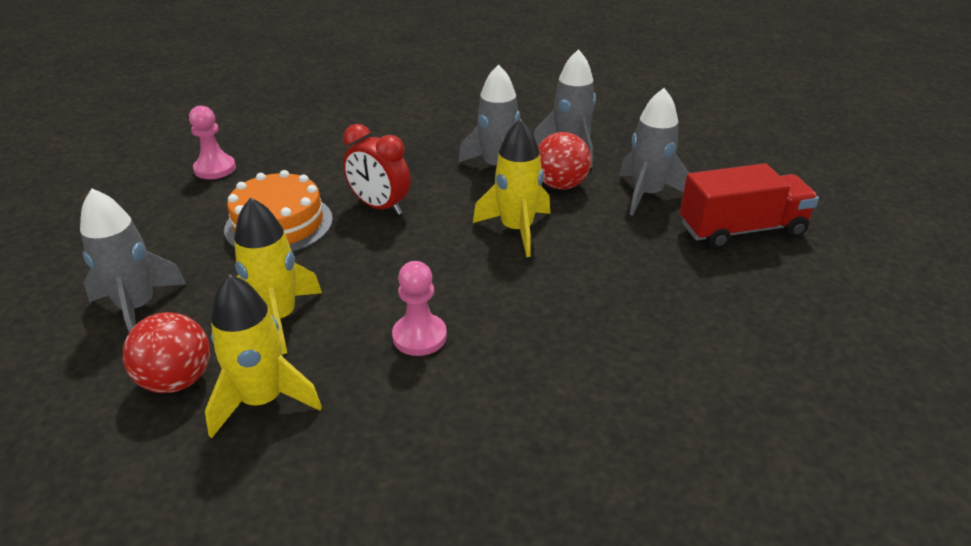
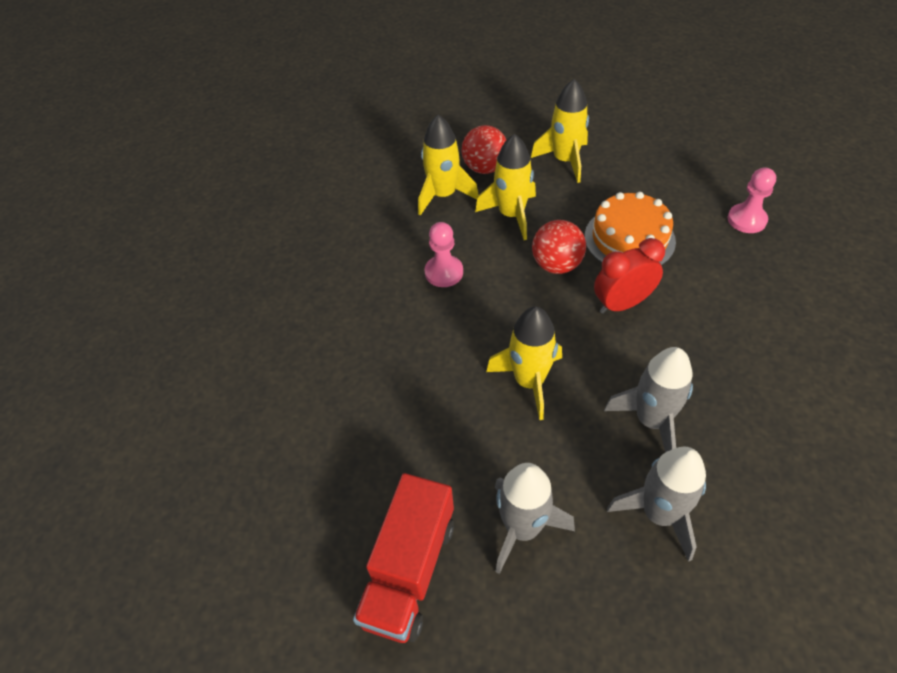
camera: 125 degrees right, 15 degrees up
grey rocket [80,189,186,332] -> yellow rocket [531,79,589,183]
red ball [538,132,591,190] -> red ball moved to [532,220,586,274]

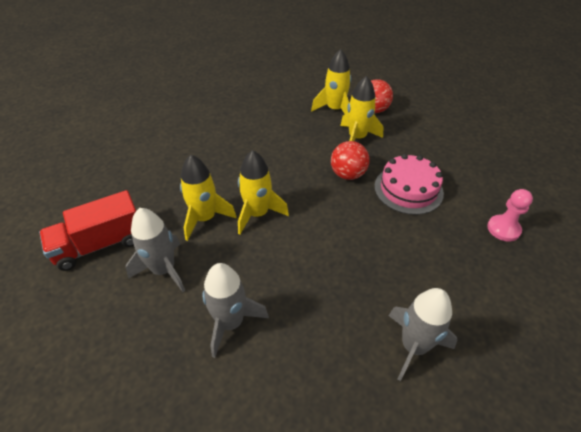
camera: 40 degrees right, 5 degrees down
pink pawn [425,222,463,287] -> none
yellow rocket [531,79,589,183] -> yellow rocket moved to [180,155,237,241]
orange cake [585,192,676,265] -> pink cake [374,154,444,215]
red clock [594,238,665,314] -> none
grey rocket [604,347,693,453] -> grey rocket moved to [388,288,457,381]

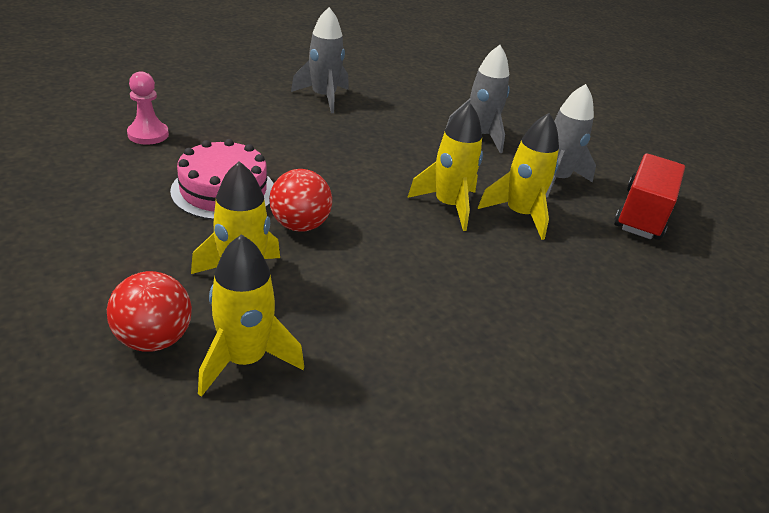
camera: 175 degrees left, 10 degrees down
red truck [39,190,136,271] -> red truck turned 45 degrees counterclockwise [614,153,685,240]

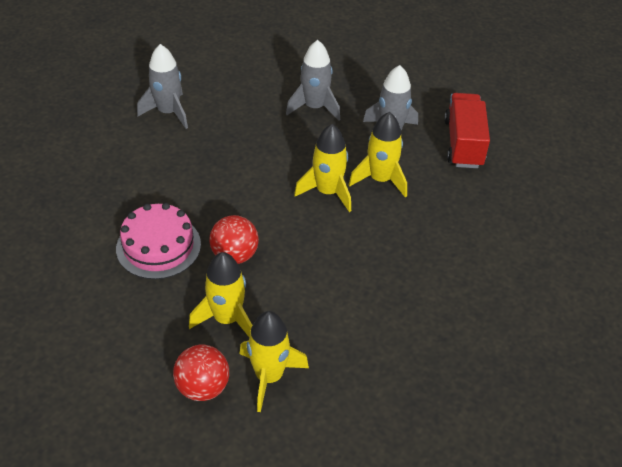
camera: 20 degrees left, 10 degrees up
pink pawn [127,71,169,145] -> none

